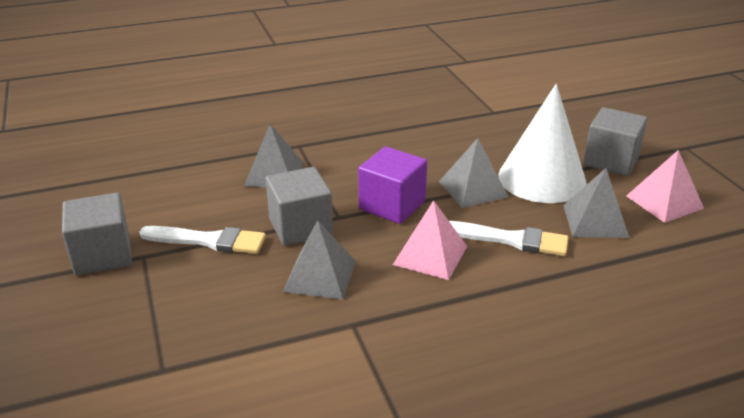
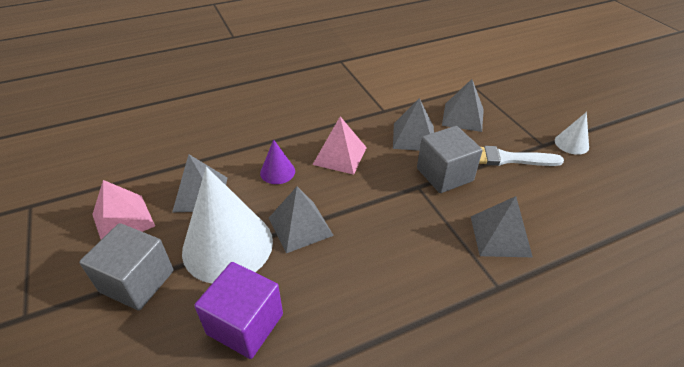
camera: 175 degrees right, 10 degrees up
grey cube [62,193,132,276] -> white cone [555,112,589,155]
purple cube [358,147,427,224] -> purple cube moved to [194,262,283,359]
white brush [449,221,569,256] -> purple cone [260,139,295,184]
none -> grey pyramid [442,79,484,132]

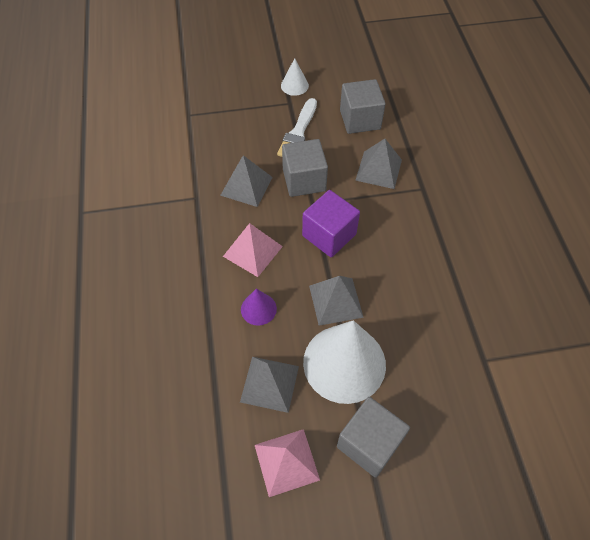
camera: 75 degrees left, 15 degrees up
purple cube [194,262,283,359] -> purple cube moved to [302,190,360,257]
grey pyramid [442,79,484,132] -> none
none -> grey cube [340,79,386,134]

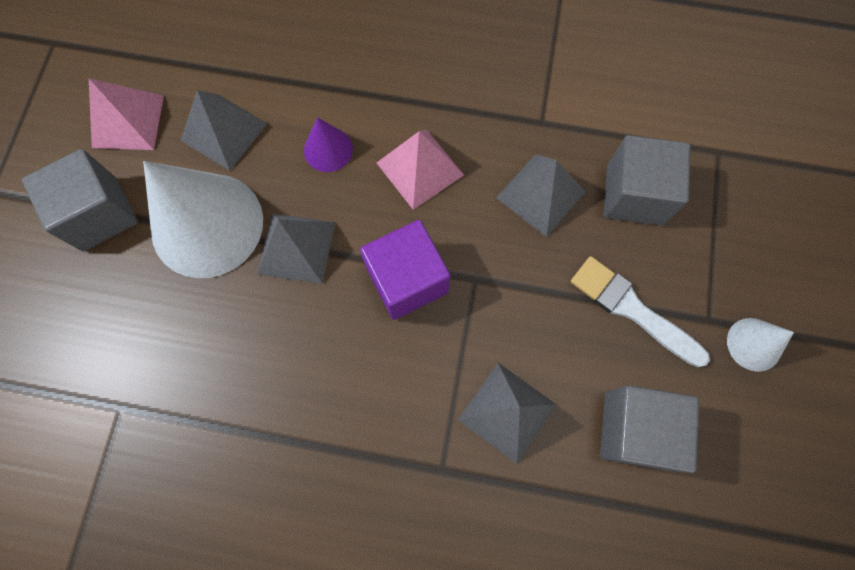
camera: 110 degrees right, 15 degrees up
grey cube [282,139,328,197] -> grey cube moved to [604,135,691,225]

